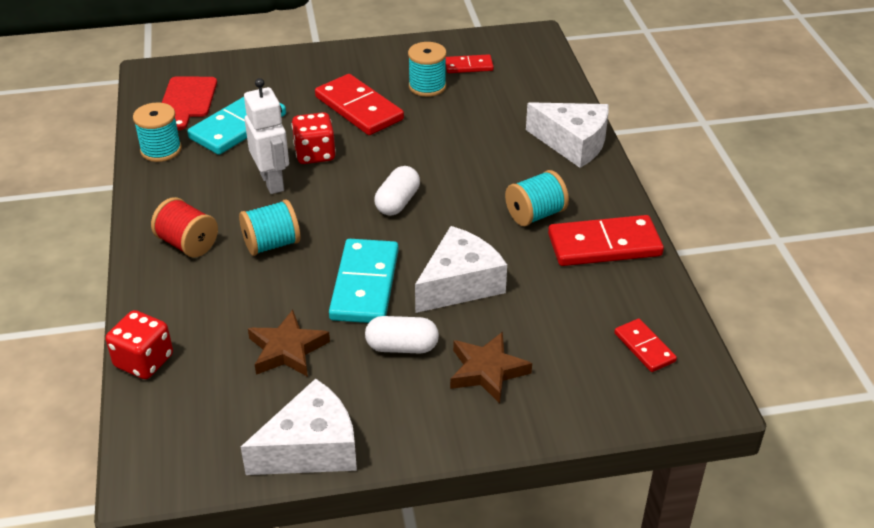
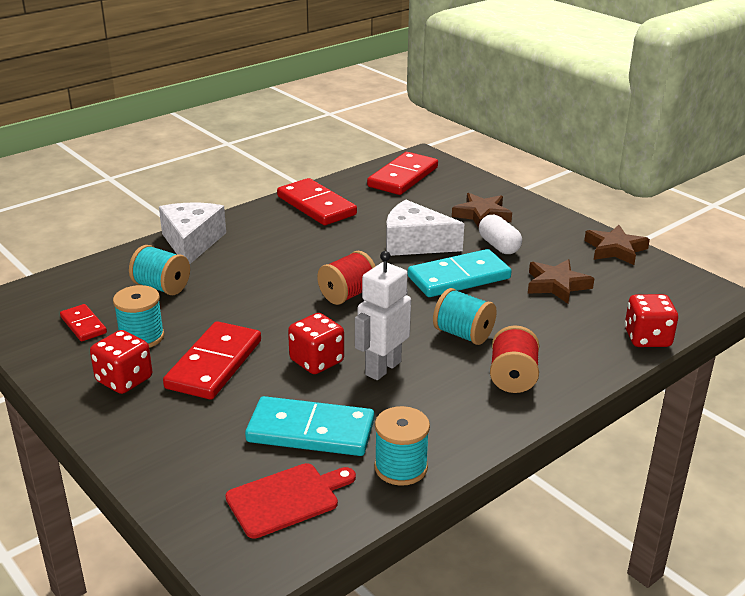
camera: 120 degrees left, 10 degrees down
white cheese [241,378,357,475] -> brown star [584,225,650,265]
white capsule [374,166,420,216] -> red spool [317,251,376,305]
turquoise spool [505,170,569,226] -> turquoise spool moved to [129,245,190,295]
red domino [614,319,677,372] -> red domino [367,152,438,195], size x1.85
none -> red dice [90,330,152,394]

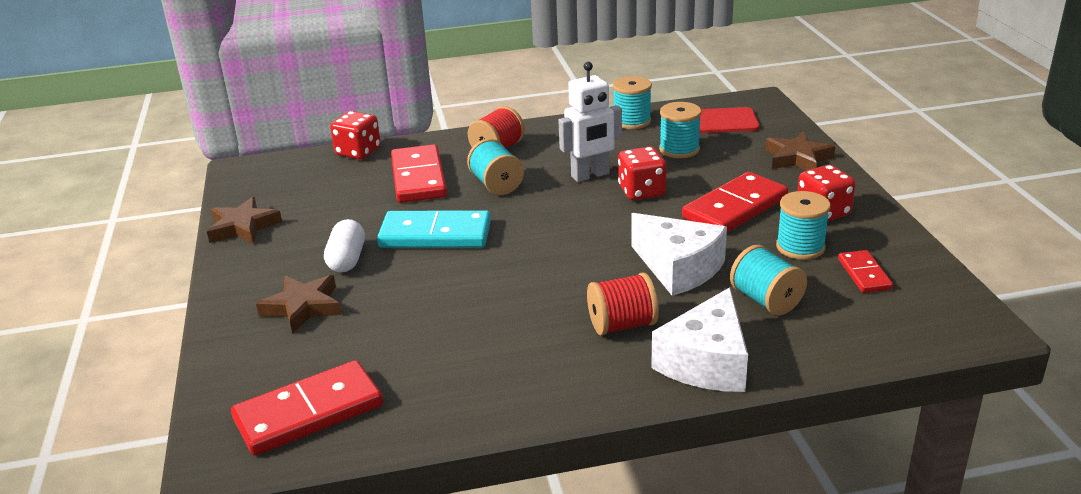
camera: 150 degrees left, 0 degrees up
turquoise domino [245,396,374,456] -> turquoise spool [659,102,702,158]
red domino [277,178,357,225] -> red domino moved to [391,144,447,203]
red spool [317,251,376,305] -> red spool moved to [587,273,659,335]
white cheese [386,200,464,256] -> white cheese moved to [631,213,727,296]
brown star [528,259,595,304] -> brown star moved to [765,132,835,170]

